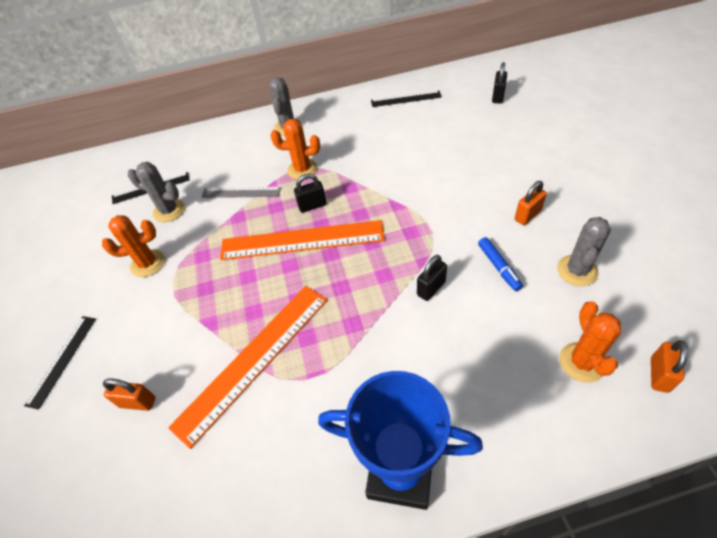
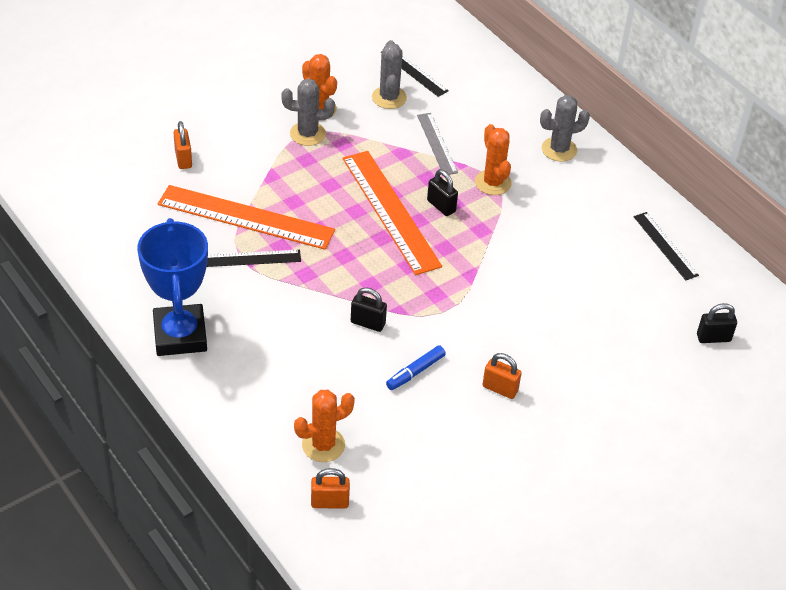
camera: 60 degrees right, 5 degrees down
black ruler [24,316,96,410] -> black ruler moved to [207,250,301,267]
grey cactus [557,217,611,286] -> grey cactus moved to [281,79,335,146]

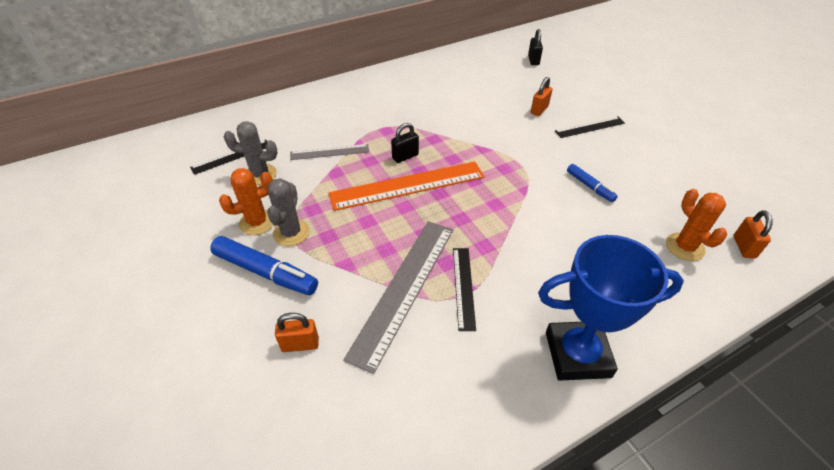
camera: 80 degrees left, 0 degrees up
orange ruler [158,185,335,250] -> grey ruler [343,221,453,374]
black padlock [351,287,387,332] -> none
orange cactus [475,124,512,195] -> none
orange padlock [482,353,522,399] -> orange padlock moved to [531,77,553,116]
grey cactus [540,95,590,162] -> none
black ruler [634,212,699,280] -> black ruler moved to [555,117,625,138]
none -> blue marker [210,236,318,295]

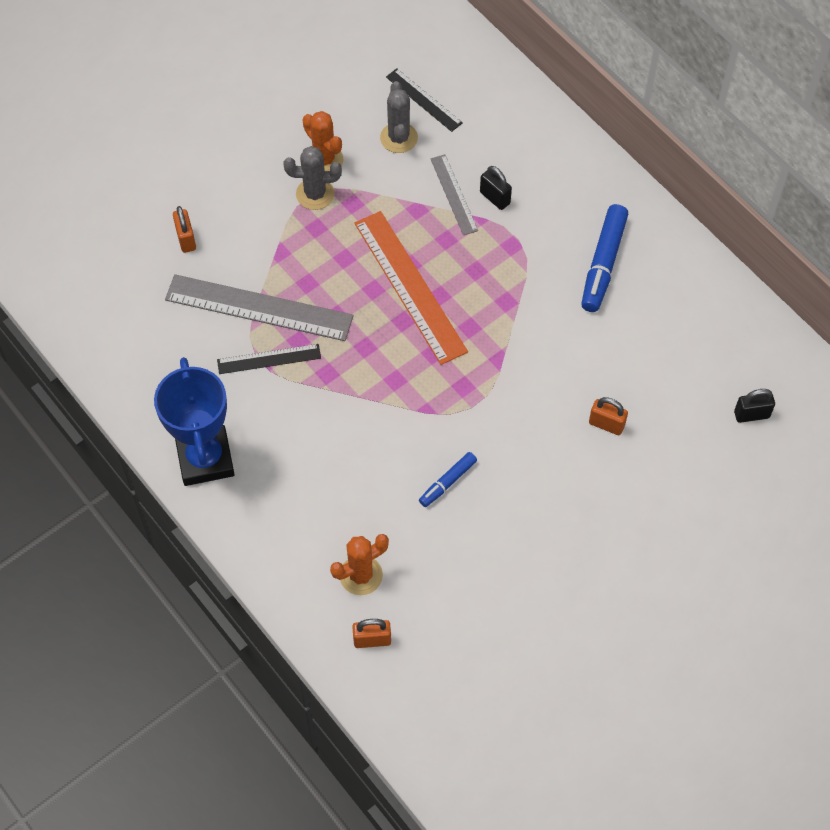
camera: 80 degrees right, 15 degrees up
blue marker [210,236,318,295] -> blue marker moved to [581,204,628,312]
black padlock [391,123,419,163] -> black padlock moved to [480,166,512,210]
black ruler [555,117,625,138] -> none

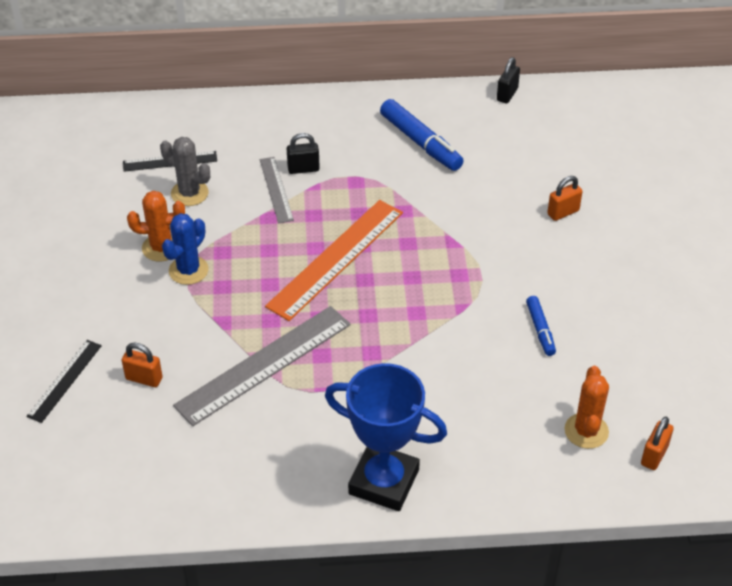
camera: 55 degrees left, 15 degrees down
black ruler [217,344,321,374] -> black ruler moved to [26,340,102,423]
grey cactus [284,146,342,210] -> blue cactus [162,213,209,285]
orange ruler [354,211,468,365] -> orange ruler turned 60 degrees counterclockwise [265,200,403,321]
grey ruler [431,154,478,235] -> grey ruler turned 60 degrees clockwise [260,157,294,224]
black padlock [734,389,775,423] -> black padlock moved to [497,57,520,104]

